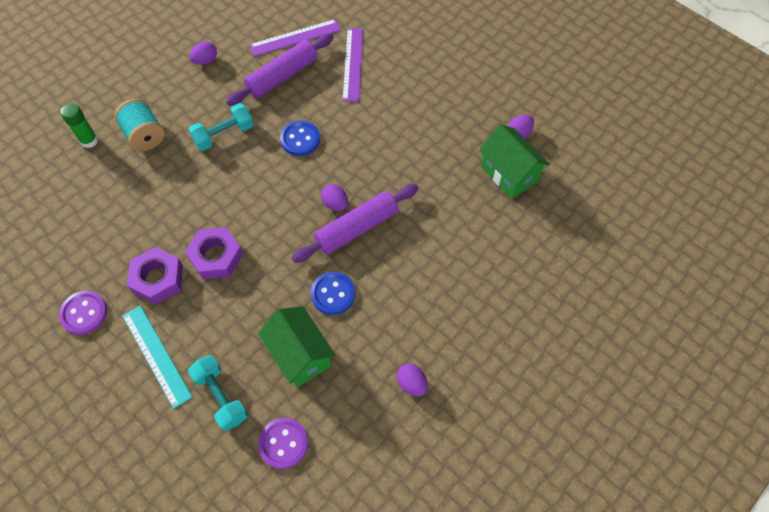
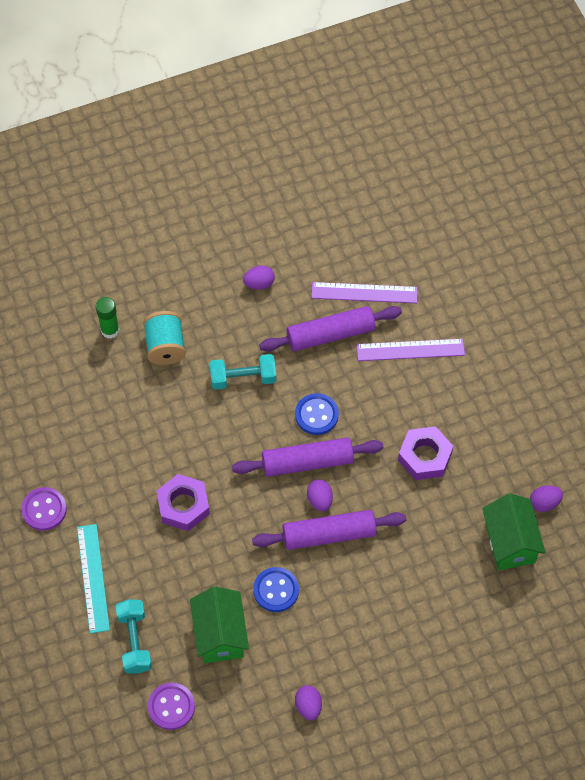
camera: 25 degrees right, 0 degrees up
purple nut [127,247,183,304] -> purple nut moved to [398,426,453,480]
purple ruler [342,28,363,102] -> purple ruler turned 60 degrees clockwise [356,339,465,361]
none -> purple rolling pin [232,437,383,477]

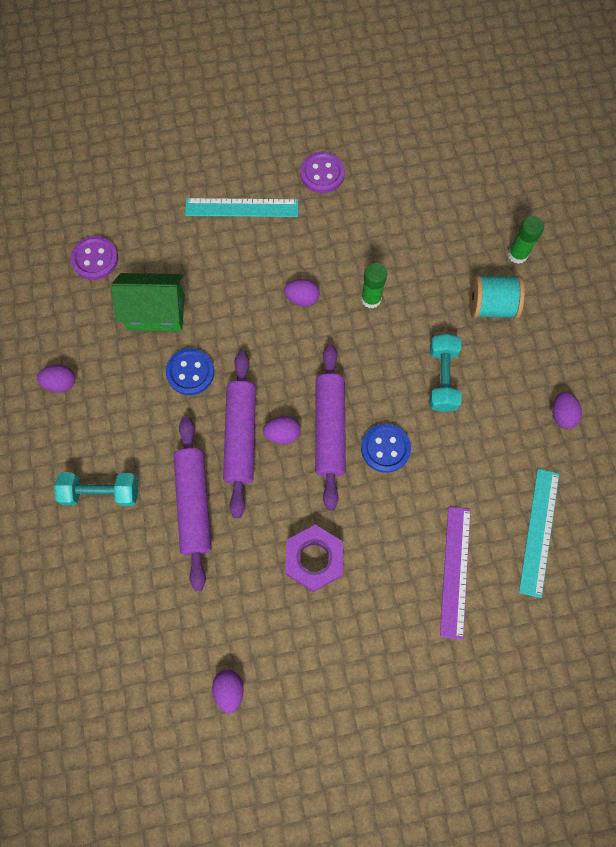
camera: 100 degrees right, 10 degrees up
turquoise dumbbell [116,599,152,674] -> turquoise dumbbell moved to [54,472,138,506]
purple nut [157,474,210,531] -> purple egg [284,279,320,306]
purple rolling pin [259,306,402,351] -> purple rolling pin moved to [173,416,211,591]
purple ruler [311,282,418,303] -> turquoise ruler [519,469,559,598]
green house [482,493,546,570] -> none
none -> green glue stick [361,263,387,308]

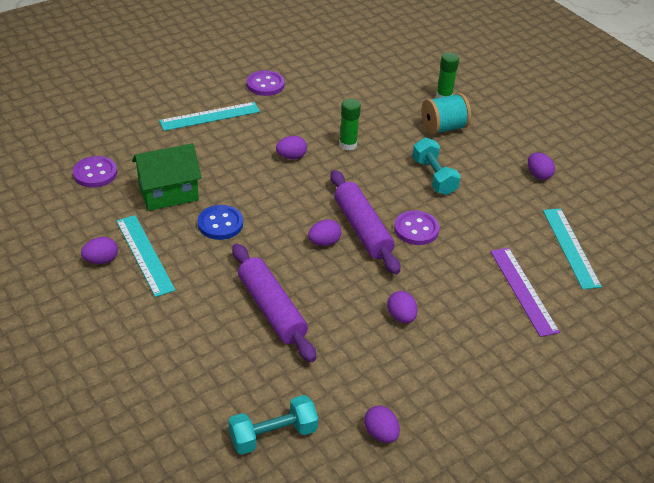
camera: 25 degrees left, 30 degrees down
turquoise dumbbell [54,472,138,506] -> turquoise dumbbell moved to [228,395,318,455]
purple rolling pin [223,351,256,518] -> none
purple nut [285,525,343,592] -> purple egg [387,291,417,323]
blue button [361,423,411,473] -> purple button [394,210,440,245]
none -> turquoise ruler [116,215,175,297]

